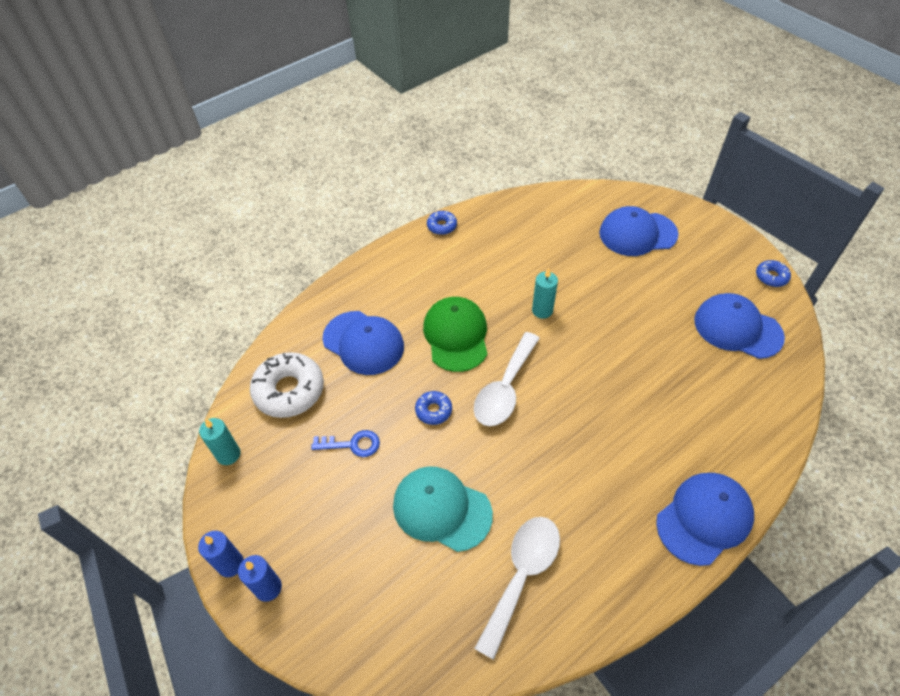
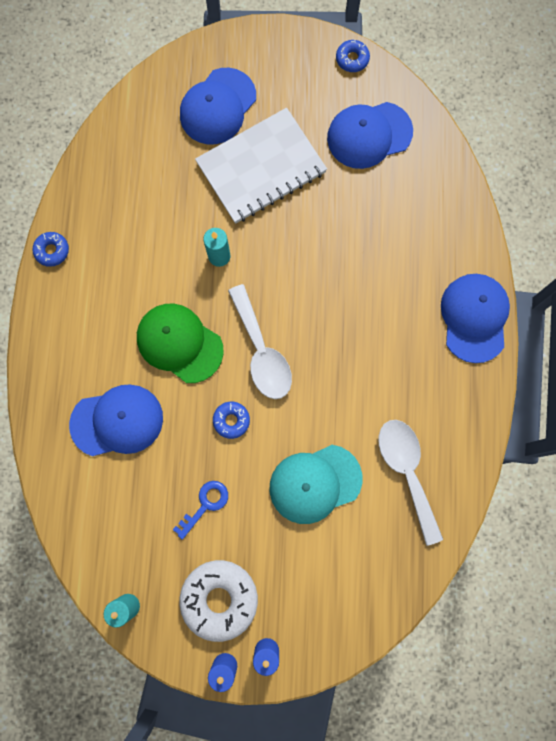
camera: 50 degrees left, 25 degrees up
white donut [250,352,324,418] -> white donut moved to [179,560,258,642]
none -> white notebook [195,108,327,224]

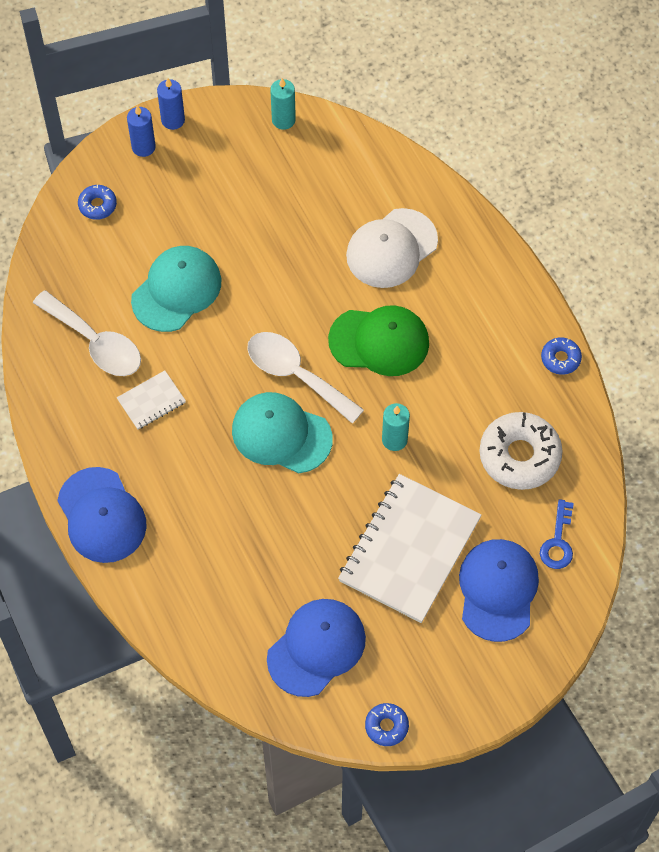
camera: 150 degrees right, 15 degrees down
blue cap [69,384,163,456] -> white cap [346,208,438,288]
blue key [173,481,228,540] -> blue key moved to [540,499,574,569]
white donut [179,560,258,642] -> white donut moved to [479,412,563,490]
blue donut [213,402,250,439] -> blue donut moved to [78,185,117,220]
none -> white notebook [117,370,186,429]
none -> turquoise cap [232,392,333,473]

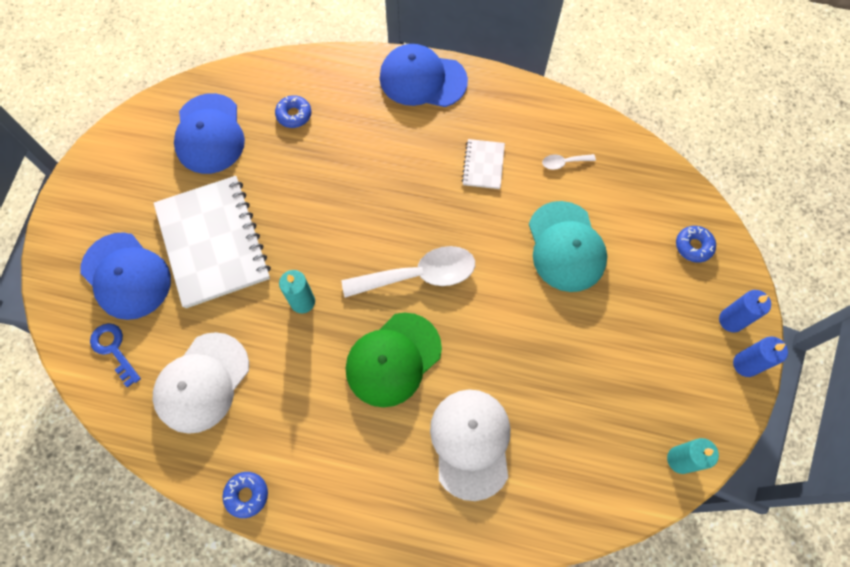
camera: 130 degrees right, 5 degrees up
white spoon [33,290,141,376] -> white spoon [542,154,596,170], size x0.43
turquoise cap [232,392,333,473] -> none
blue donut [365,703,409,746] -> blue donut moved to [275,95,311,128]
white donut [479,412,563,490] -> white cap [153,332,249,434]

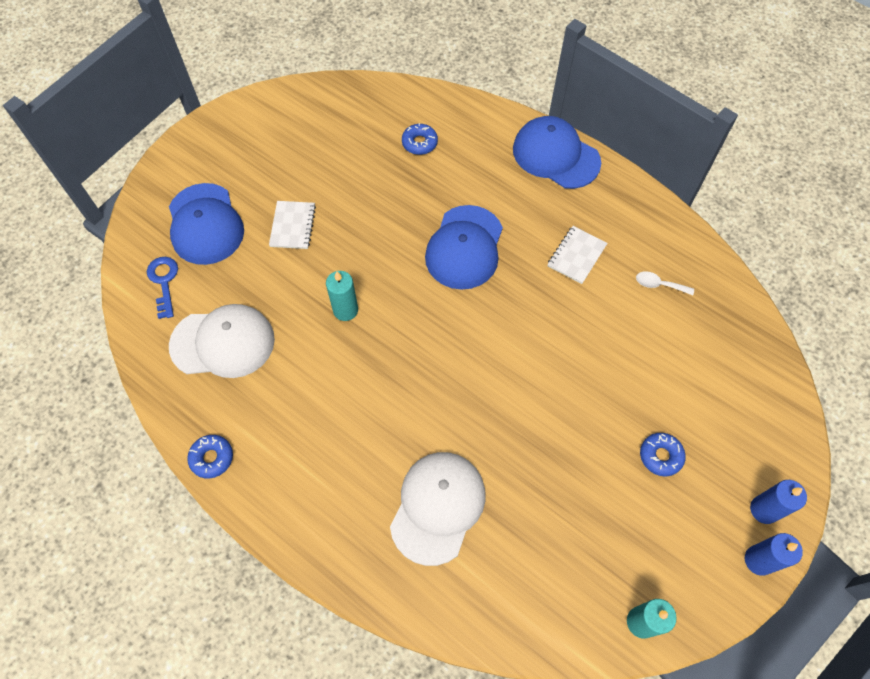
camera: 25 degrees right, 5 degrees down
white cap [153,332,249,434] -> white cap turned 150 degrees counterclockwise [169,304,275,378]
white notebook [154,176,271,308] -> white notebook [269,201,316,249], size x0.45
blue cap [174,93,245,174] -> blue cap moved to [425,205,503,290]
white spoon [342,246,475,298] -> none
green cap [346,313,442,407] -> none
turquoise cap [529,201,607,292] -> none
blue donut [676,226,716,263] -> blue donut moved to [640,433,686,476]

